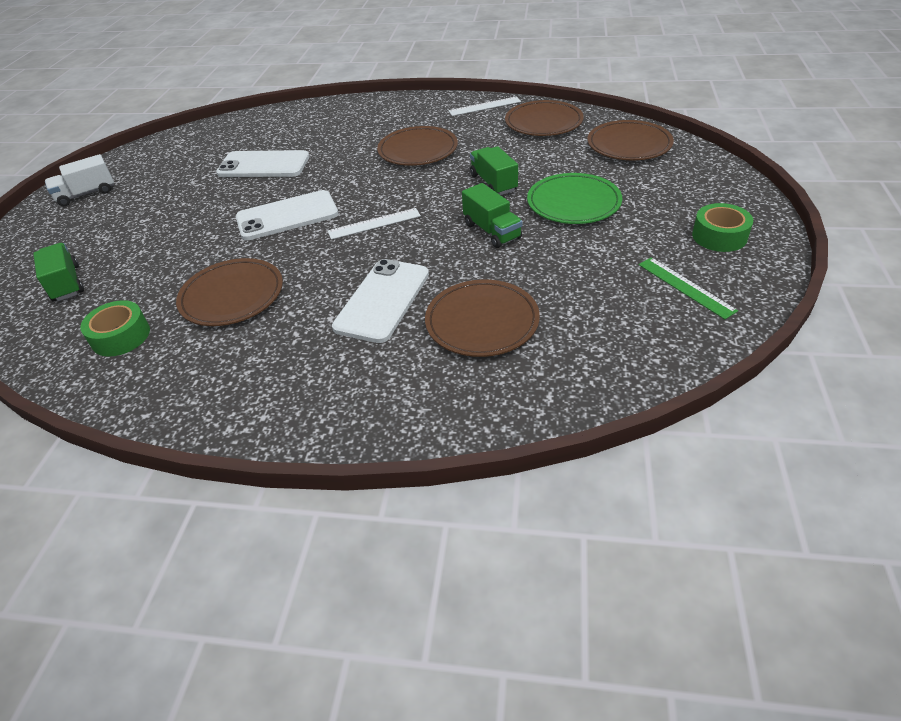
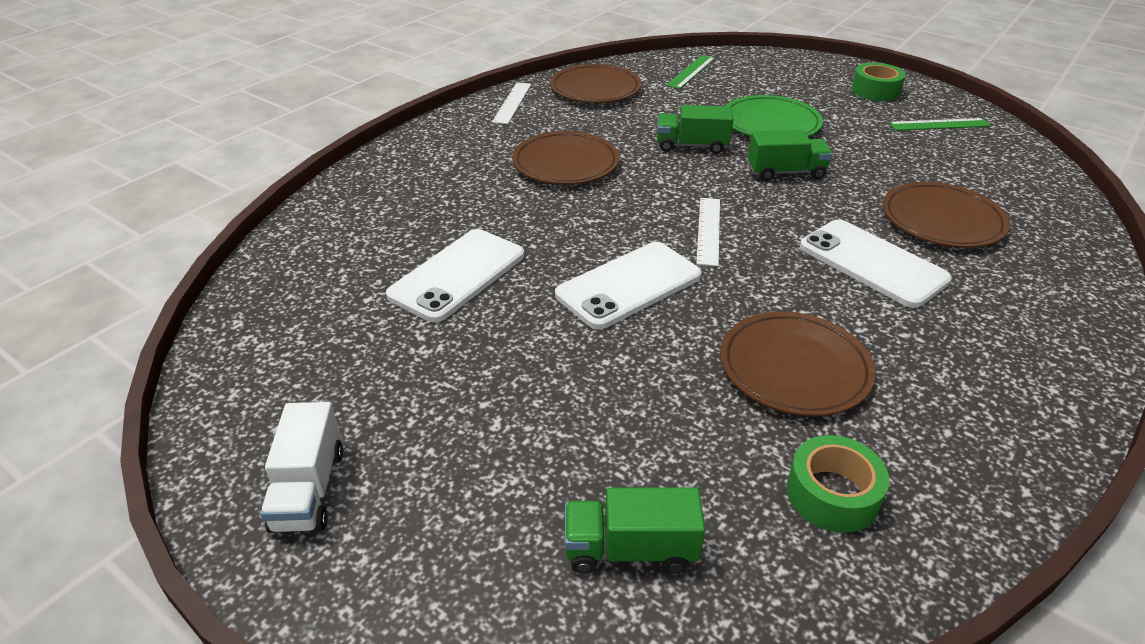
camera: 65 degrees left, 5 degrees down
white phone [236,190,338,240] -> white phone turned 45 degrees clockwise [555,242,701,329]
brown plate [587,120,674,160] -> green ruler [666,55,715,89]

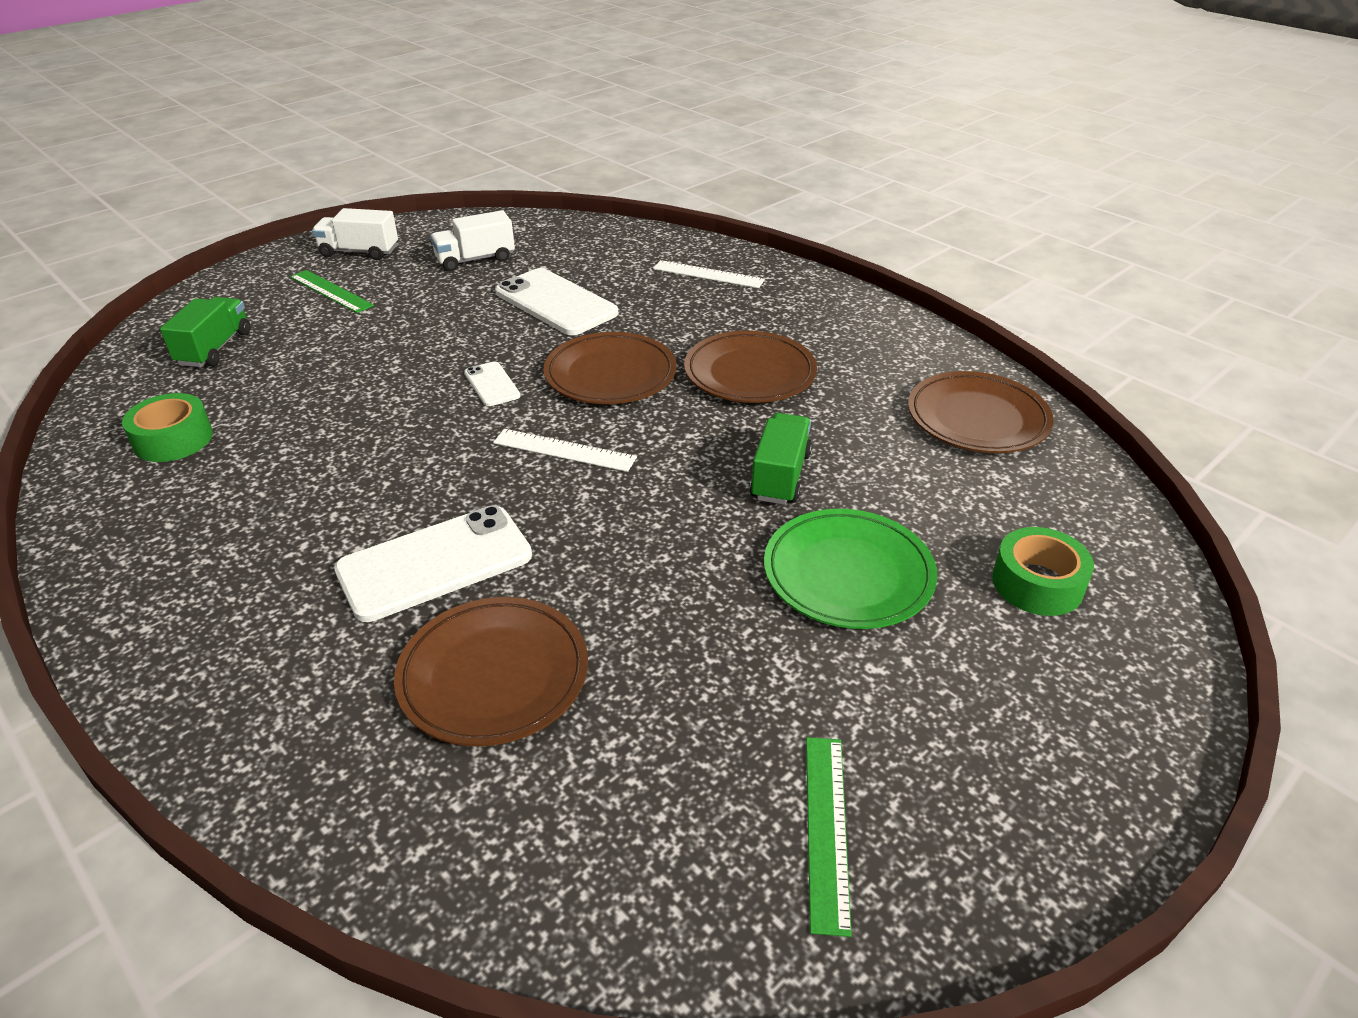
camera: 100 degrees right, 0 degrees up
white ruler [492,82,531,124] -> white ruler moved to [653,260,765,288]
white phone [555,242,701,329] -> white phone [464,361,520,406], size x0.50
green ruler [666,55,715,89] -> green ruler moved to [290,270,374,313]
brown plate [720,312,875,416] -> brown plate moved to [543,332,677,404]
green truck [748,130,833,181] -> none
green tape [852,63,906,101] -> green tape moved to [992,527,1094,616]
none -> white truck [430,210,515,271]

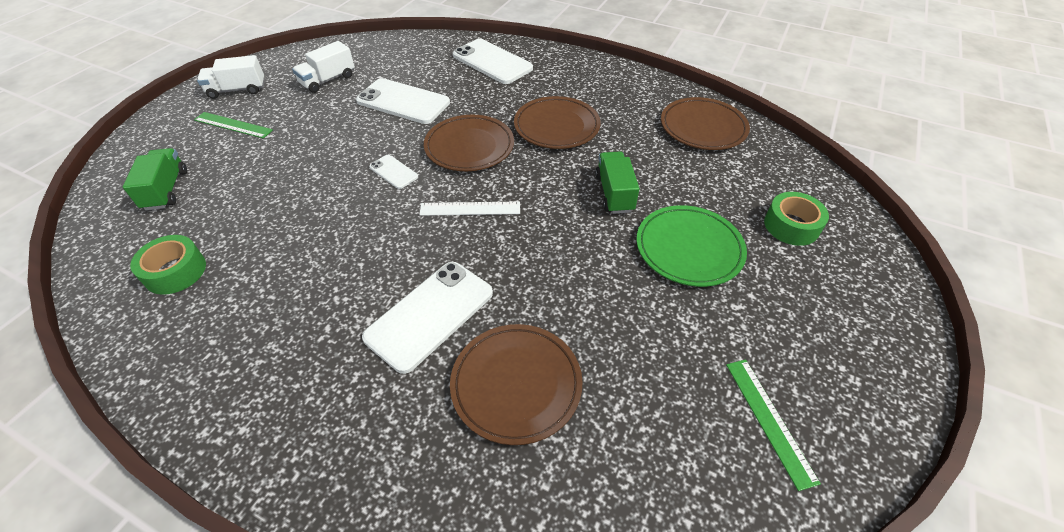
camera: 20 degrees left, 10 degrees up
white ruler [653,260,765,288] -> white phone [453,39,533,84]

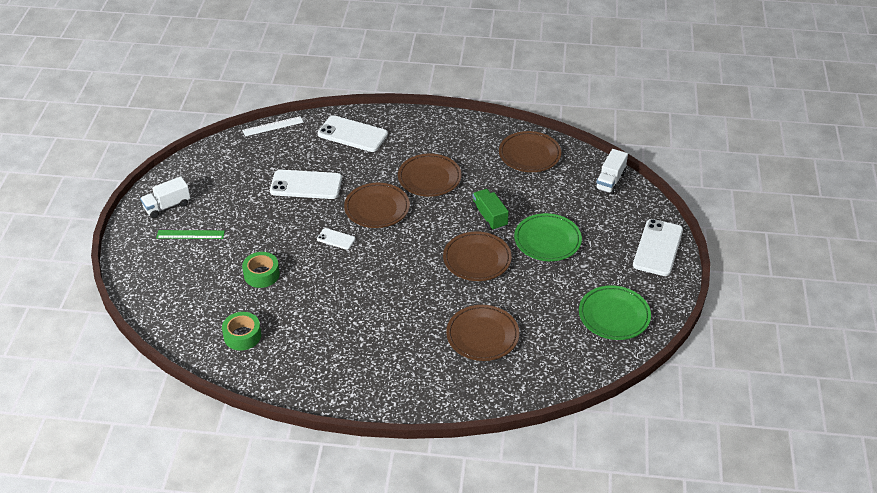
camera: 20 degrees left, 5 degrees down
green truck [123,148,187,210] -> none
white truck [292,41,355,93] -> white truck moved to [595,149,628,194]
white phone [362,262,493,374] -> white phone moved to [633,219,683,276]
white ruler [419,201,520,216] -> white ruler moved to [242,116,304,136]
green ruler [726,359,821,491] -> green plate [579,285,651,340]
green tape [764,192,829,246] -> green tape moved to [242,252,280,288]
none -> brown plate [443,232,512,281]

